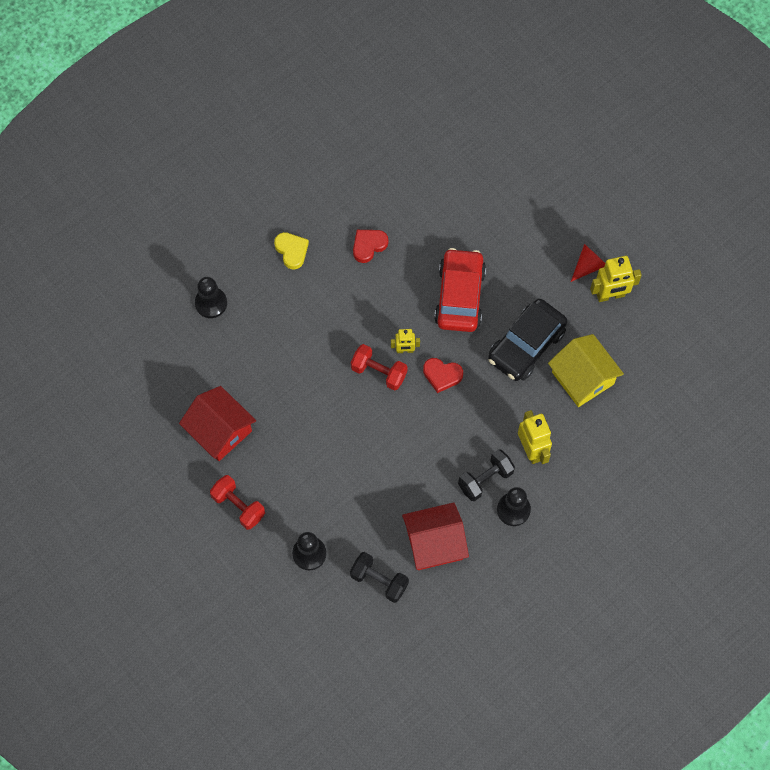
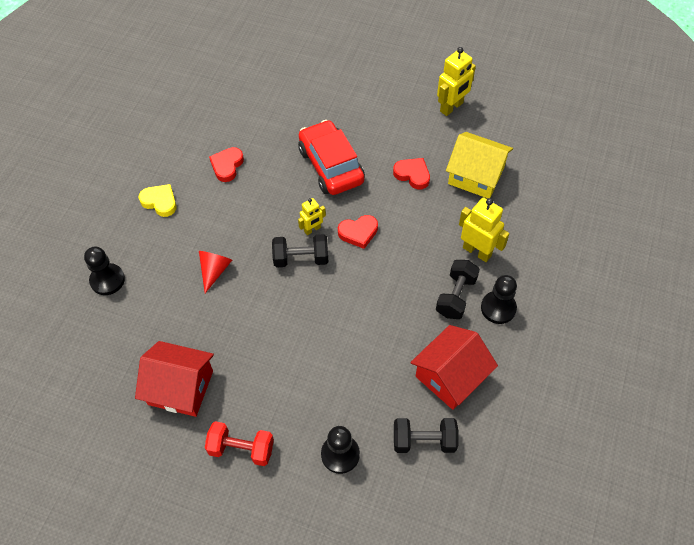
camera: 30 degrees left, 10 degrees down
red dumbbell [351,344,407,391] -> black dumbbell [272,234,328,268]
black car [488,299,568,381] -> red heart [393,158,430,189]
red cone [571,244,605,282] -> red cone moved to [199,251,232,293]

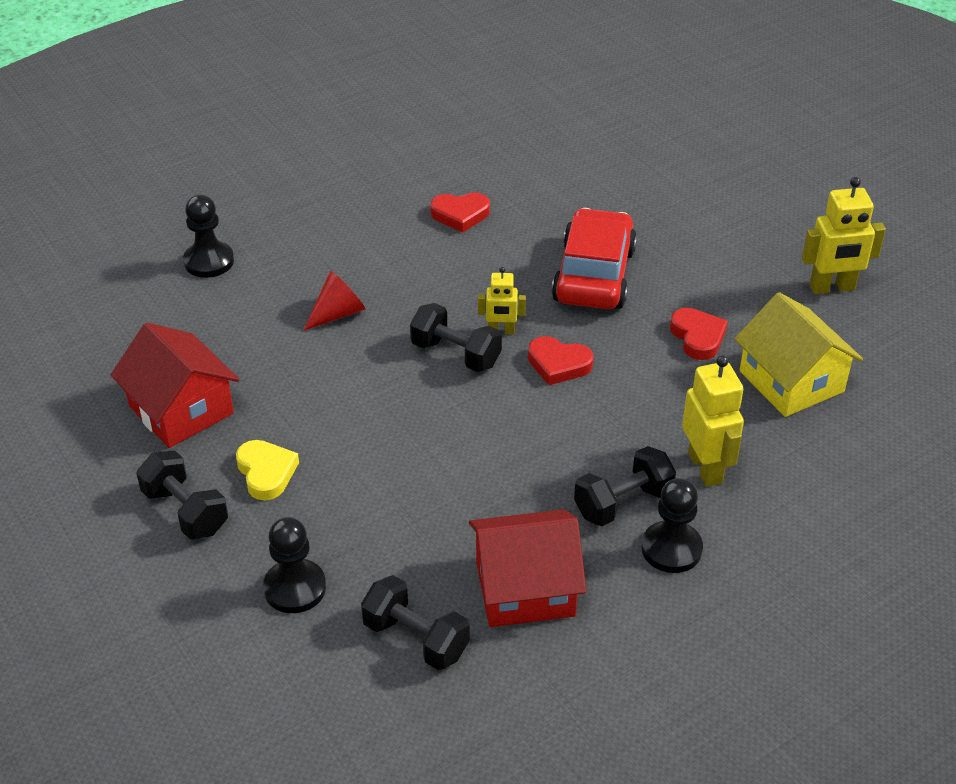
camera: 35 degrees right, 15 degrees down
yellow heart [139,184,177,217] -> yellow heart moved to [236,440,299,500]
red dumbbell [205,421,274,466] -> black dumbbell [136,450,228,539]
red heart [209,147,244,182] -> red heart turned 150 degrees counterclockwise [430,192,490,233]

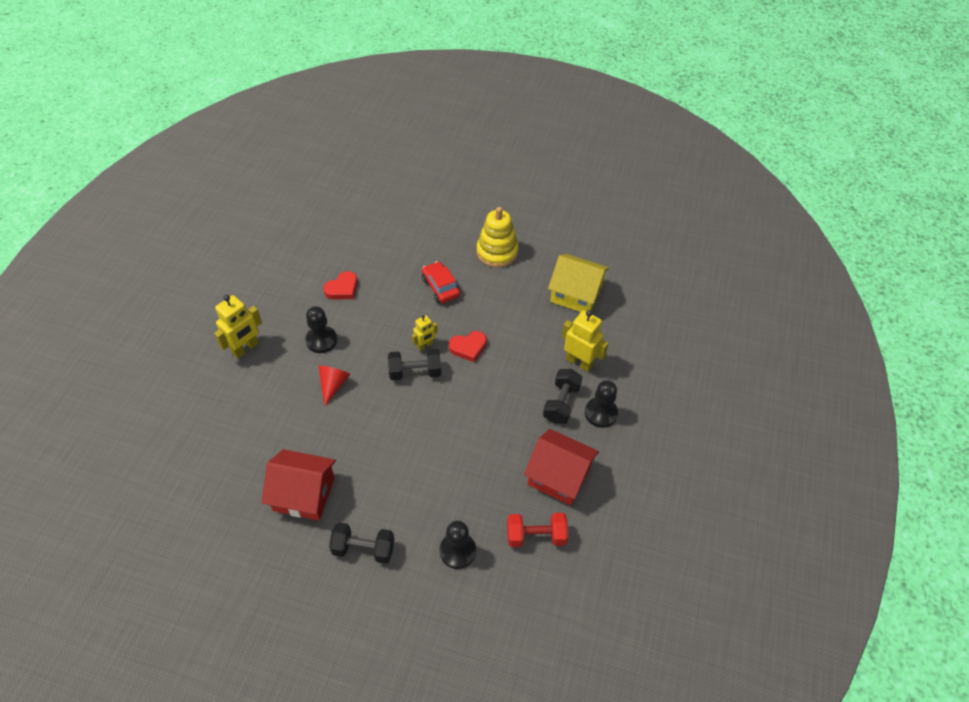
camera: 40 degrees left, 10 degrees up
black pawn [183,194,234,278] -> black pawn moved to [306,306,337,353]
yellow heart [236,440,299,500] -> none
black dumbbell [361,575,470,670] -> red dumbbell [507,513,568,547]
red house [469,509,586,627] -> red house turned 75 degrees clockwise [524,429,599,505]
red car [552,208,637,309] -> red car [422,261,460,303], size x0.61
red heart [670,308,728,360] -> none
yellow robot [802,177,886,294] -> yellow robot moved to [214,295,262,359]
none -> yellow stacking toy [476,207,518,267]

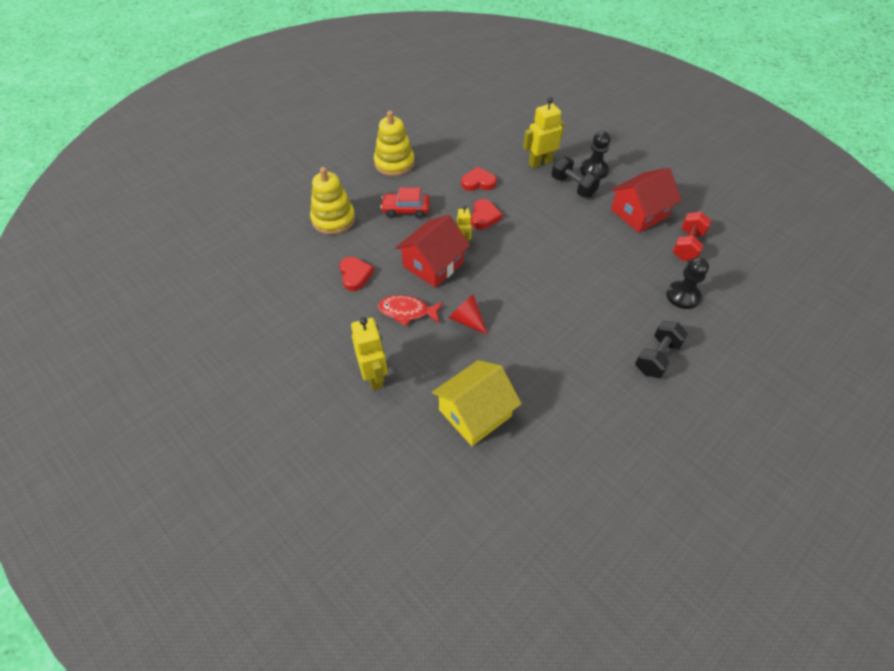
camera: 60 degrees left, 0 degrees up
red house [261,449,336,520] -> red house moved to [395,215,470,288]
black pawn [306,306,337,353] -> red fish [378,295,443,326]
black dumbbell [388,349,441,381] -> none
yellow house [548,254,609,312] -> yellow house moved to [432,360,522,446]
none -> yellow stacking toy [310,167,355,235]
none -> red heart [461,167,497,191]

